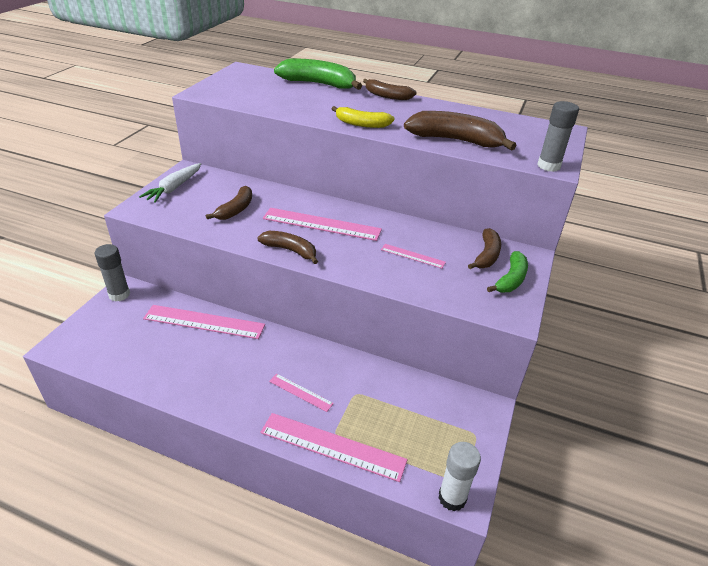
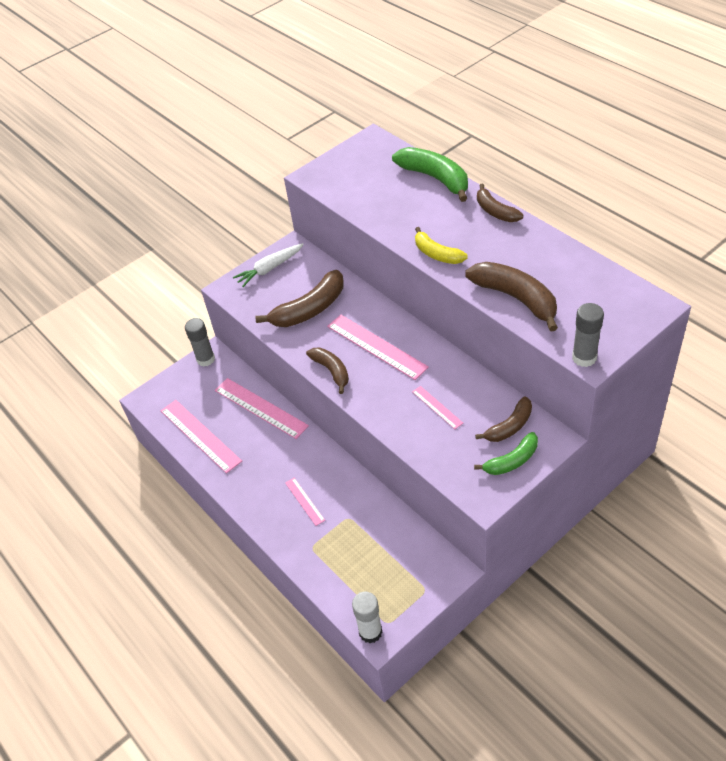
camera: 35 degrees right, 10 degrees up
brown banana [206,186,252,220] -> brown banana [255,270,344,327], size x1.61
pink ruler [260,413,408,482] -> pink ruler moved to [161,400,242,474]

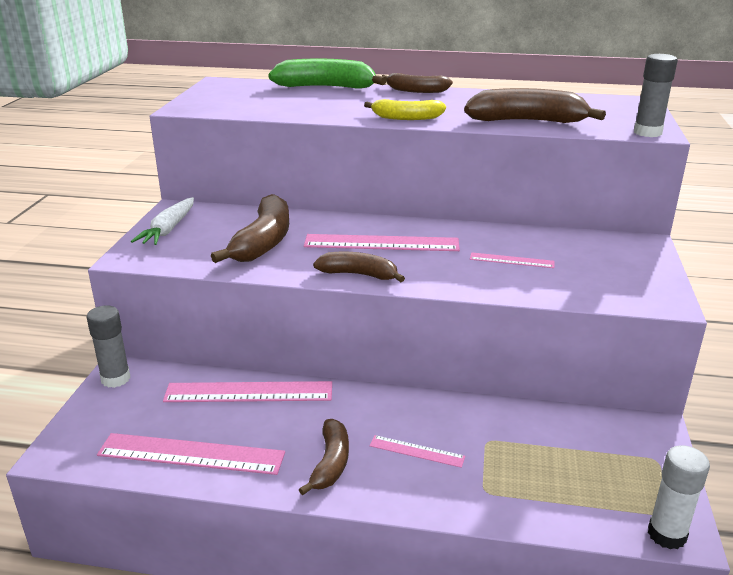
camera: 45 degrees left, 20 degrees down
green banana [474,432,538,475] -> none
brown banana [475,396,532,442] -> brown banana moved to [299,419,349,495]

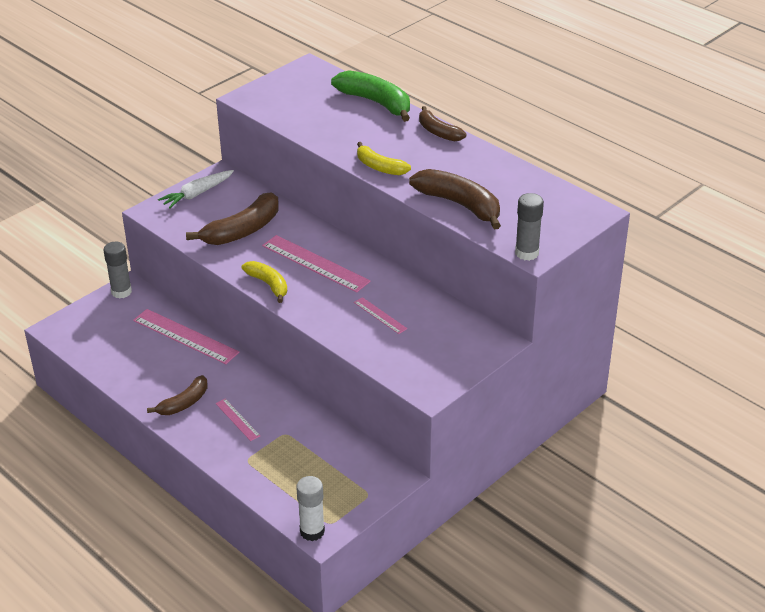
camera: 35 degrees right, 10 degrees up
pink ruler [97,433,285,475] -> none
brown banana [313,251,405,282] -> yellow banana [241,261,287,303]

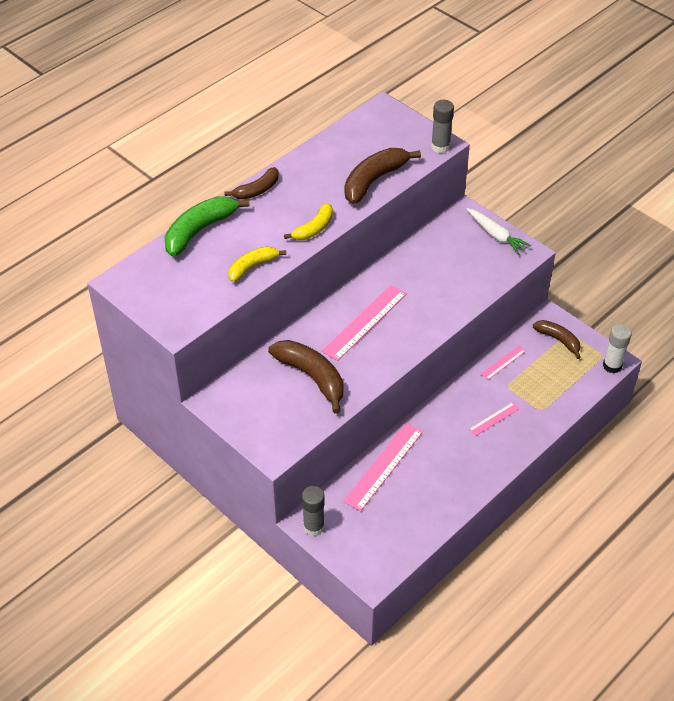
camera: 90 degrees left, 10 degrees up
brown banana [147,375,207,415] -> brown banana moved to [533,320,581,359]
white carrot [158,170,234,209] -> white carrot moved to [466,208,531,255]
yellow banana [241,261,287,303] -> yellow banana moved to [228,246,286,282]
pink ruler [354,297,407,334] -> pink ruler moved to [481,346,526,380]

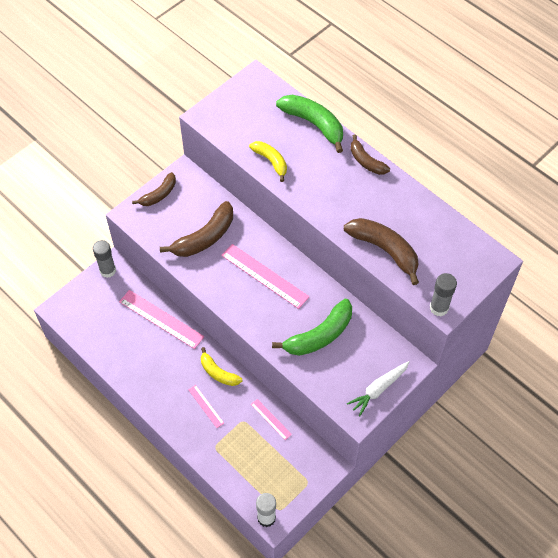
camera: 90 degrees right, 10 degrees up
yellow banana [284,203,333,240] -> yellow banana moved to [201,347,242,386]
brown banana [533,320,581,359] -> brown banana moved to [132,172,176,206]
none -> green banana [272,299,352,356]

